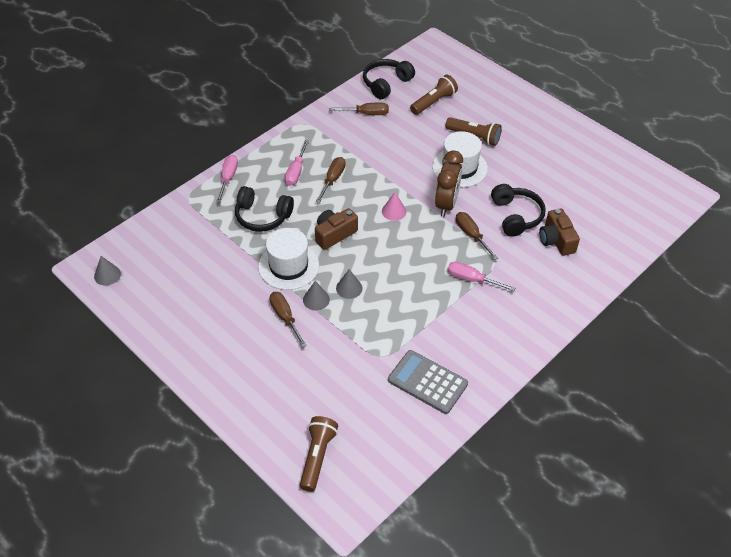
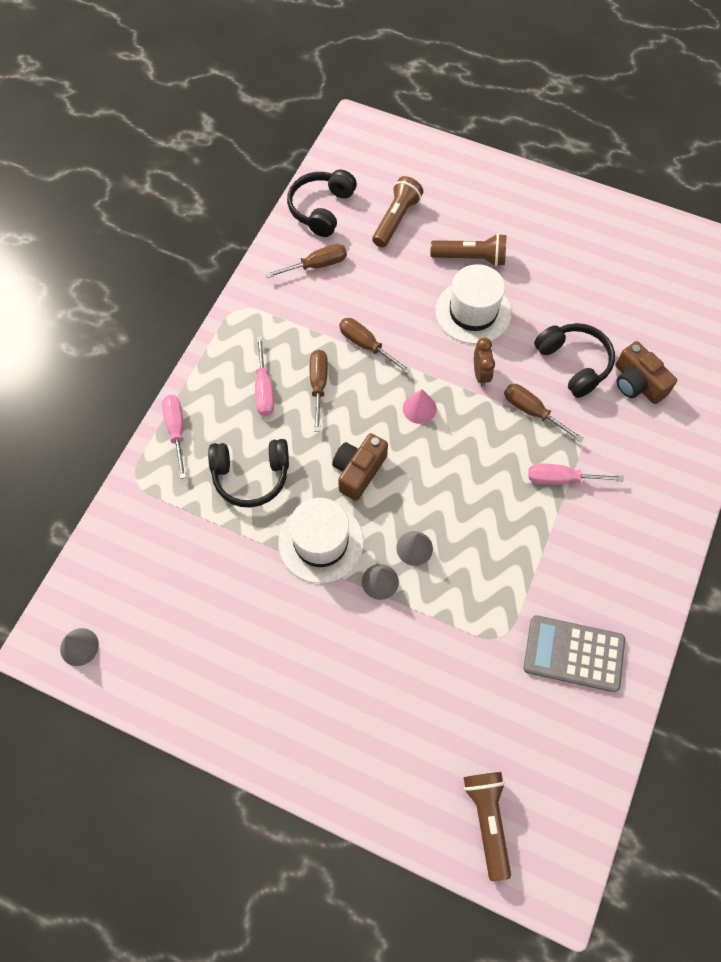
camera: 20 degrees left, 15 degrees up
brown screwdriver [270,292,307,347] -> brown screwdriver moved to [339,318,411,374]
brown clock [435,150,463,217] -> brown clock [474,338,495,387], size x0.57

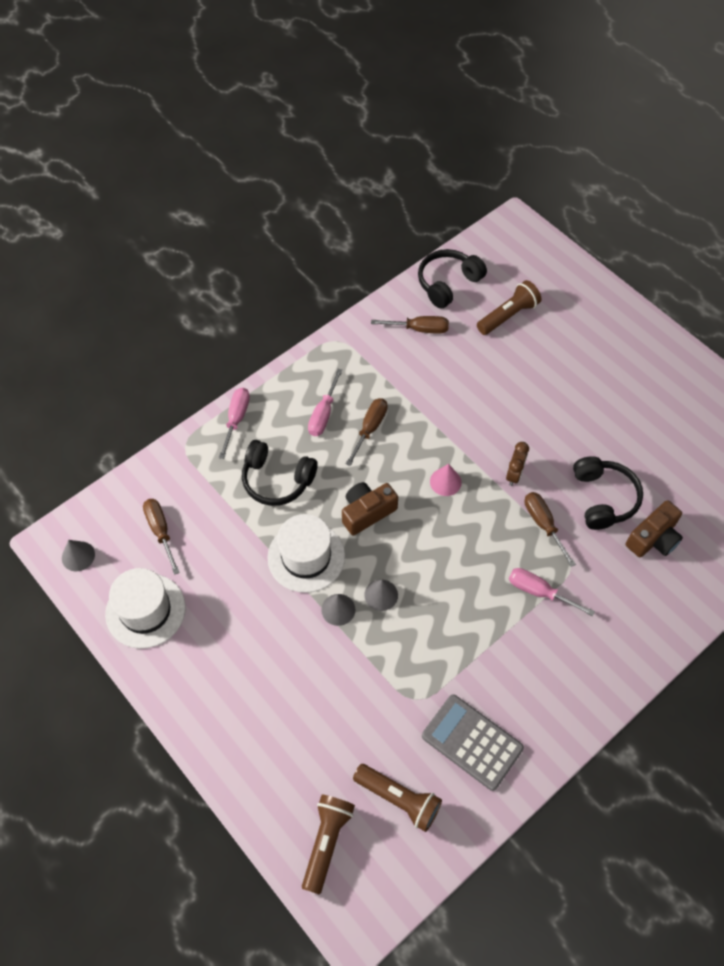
camera: 25 degrees right, 5 degrees down
brown screwdriver [339,318,411,374] -> brown screwdriver moved to [143,499,180,575]
brown flashlight [431,234,506,266] -> brown flashlight moved to [353,764,442,832]
white hat [436,264,511,344] -> white hat moved to [105,568,186,649]
brown camera [616,341,677,404] -> brown camera turned 120 degrees counterclockwise [626,500,683,557]

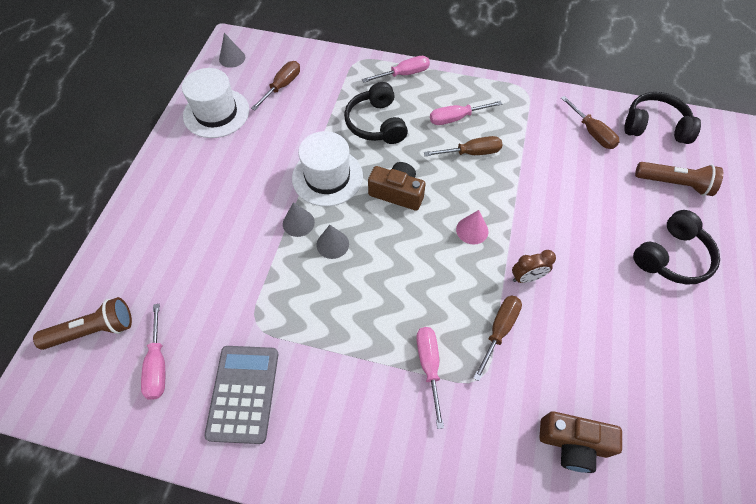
camera: 55 degrees right, 0 degrees up
brown flashlight [353,764,442,832] -> pink screwdriver [141,304,165,400]
black headphones [573,456,643,530] -> black headphones moved to [633,210,720,285]

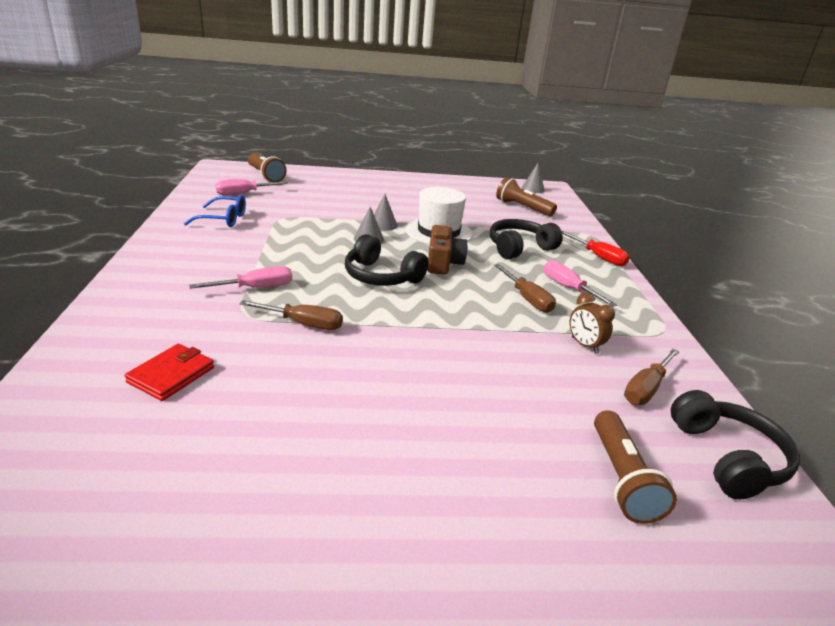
camera: 70 degrees right, 30 degrees down
white hat [182,68,249,138] -> none
grey calculator [204,346,278,444] -> blue glasses [184,195,246,227]
brown screwdriver [251,61,300,110] -> brown flashlight [496,177,557,216]
pink screwdriver [362,56,430,83] -> red screwdriver [562,231,630,266]
pink cone [456,210,488,245] -> none
brown clock [512,250,556,283] -> brown clock moved to [570,293,615,354]
brown camera [539,411,622,473] -> red wallet [125,344,214,401]
black headphones [633,210,720,285] -> black headphones moved to [345,234,428,286]

